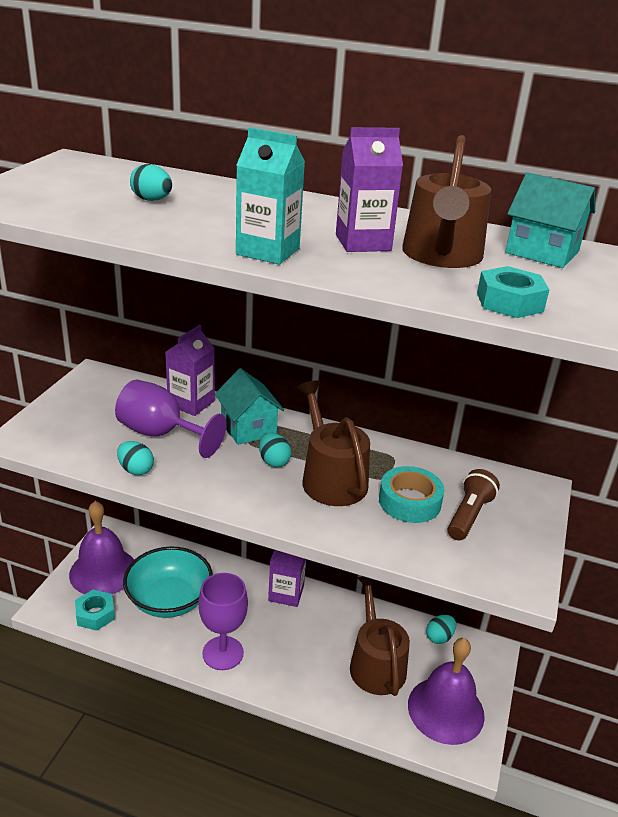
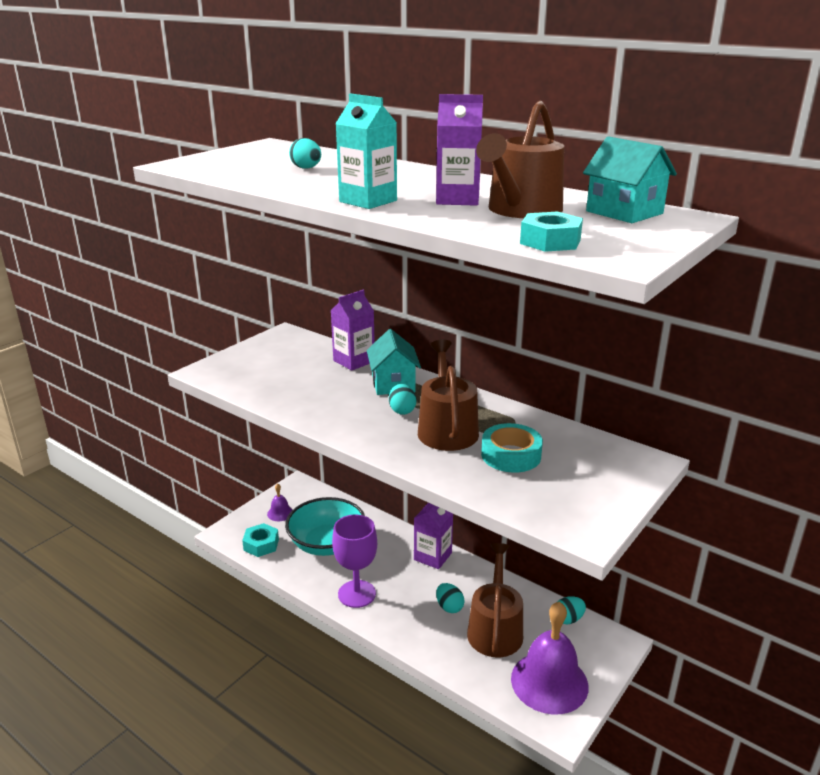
camera: 20 degrees right, 5 degrees down
purple bell [69,501,134,594] -> purple bell [267,483,293,521], size x0.44
purple goblet [115,380,227,458] -> none
turquoise egg [117,441,154,475] -> turquoise egg moved to [436,583,464,613]
brown flashlight [448,469,500,540] -> none

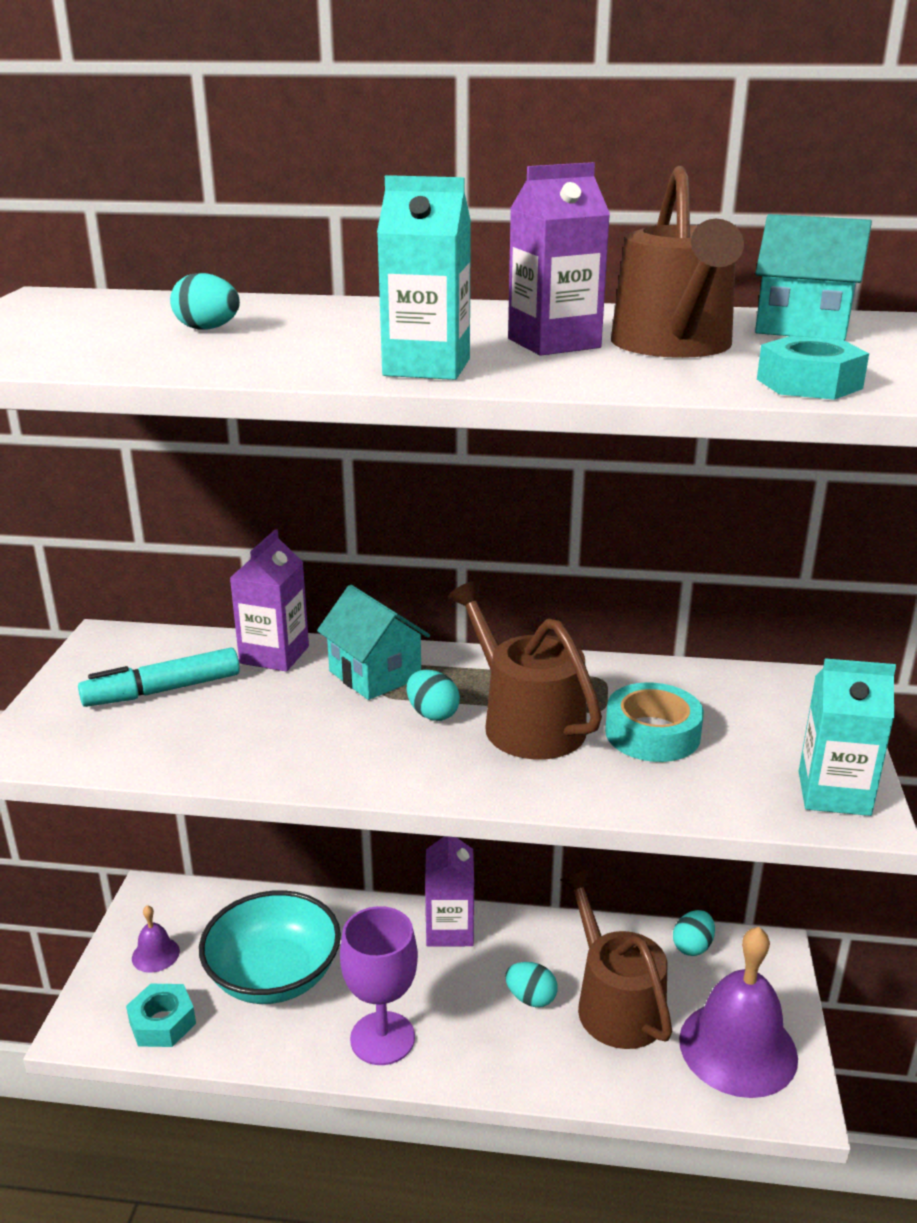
camera: 30 degrees left, 0 degrees up
none -> turquoise marker [78,648,240,707]
none -> turquoise carton [799,658,896,816]

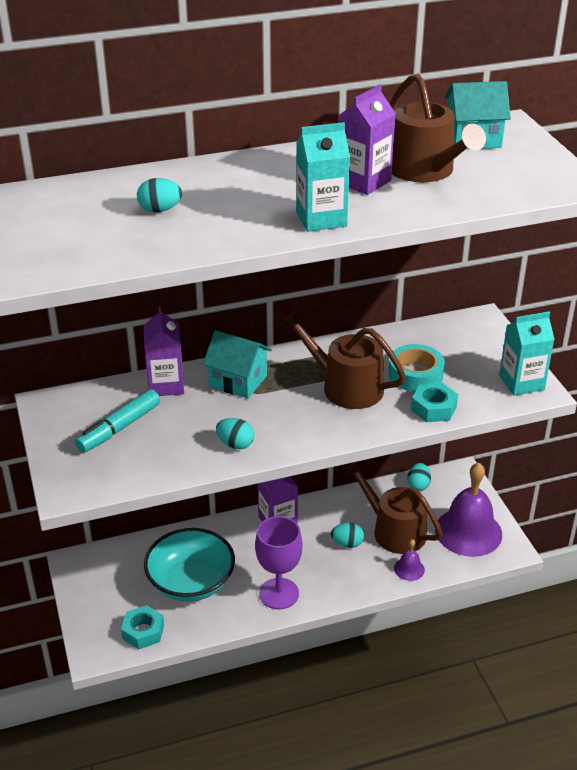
camera: 25 degrees left, 10 degrees up
purple bell [132,905,180,973] -> purple bell moved to [394,539,425,581]
turquoise egg [407,670,460,721] -> turquoise egg moved to [216,418,254,449]
turquoise nut [757,336,869,400] -> turquoise nut moved to [411,383,458,422]

